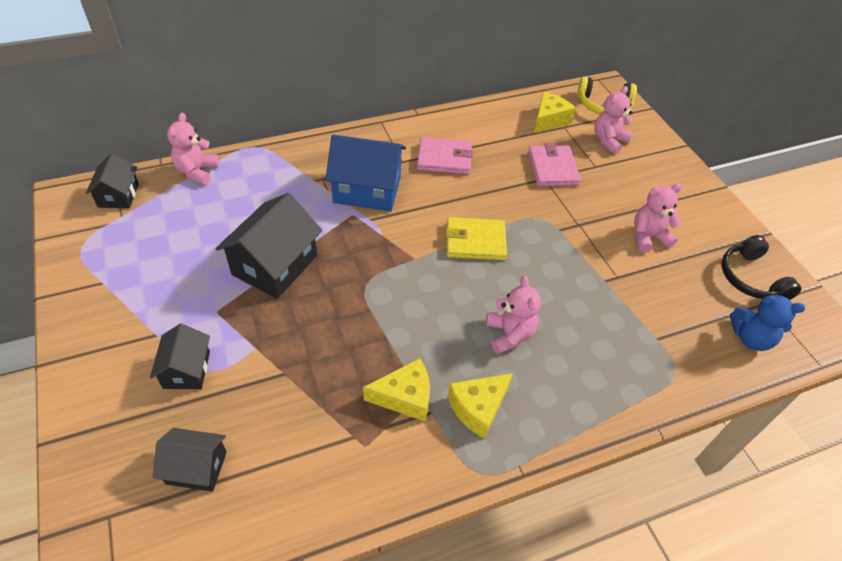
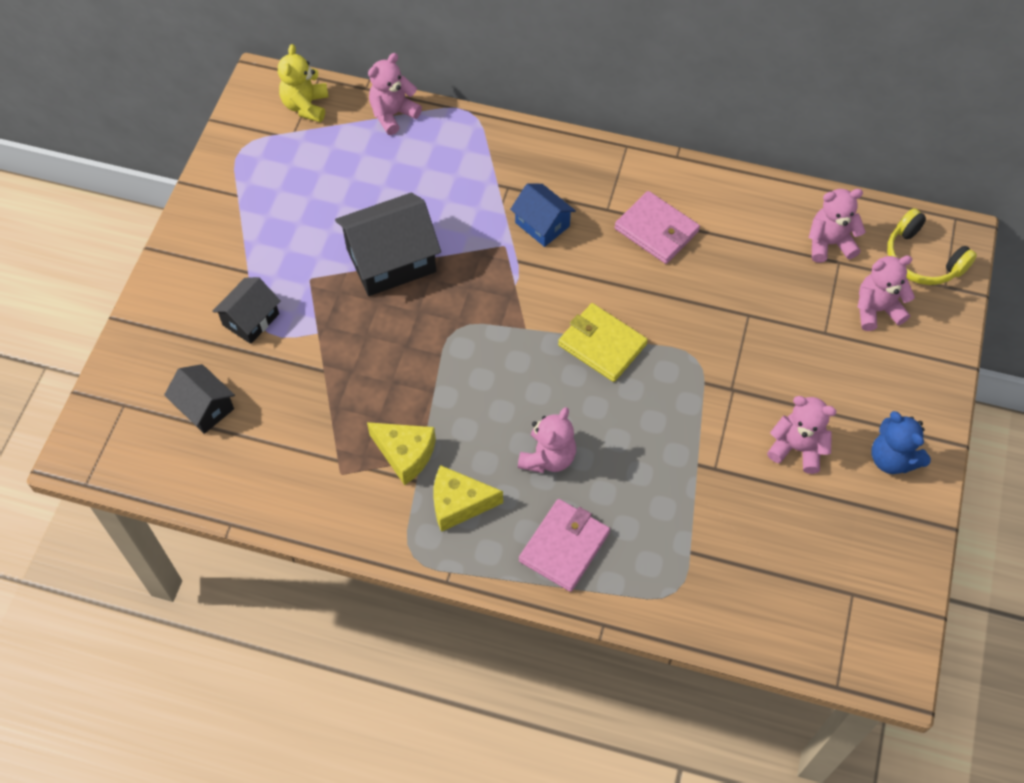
camera: 40 degrees right, 10 degrees up
black house [86,153,139,208] -> yellow teddy bear [278,44,329,122]
blue house [325,135,406,211] -> blue house [510,184,576,247], size x0.58
pink wallet [528,143,581,186] -> pink wallet moved to [519,499,610,592]
yellow cheese [534,92,576,133] -> pink teddy bear [809,189,866,263]
black headphones [722,235,801,300] -> none
blue teddy bear [730,294,805,351] -> blue teddy bear moved to [871,411,931,474]

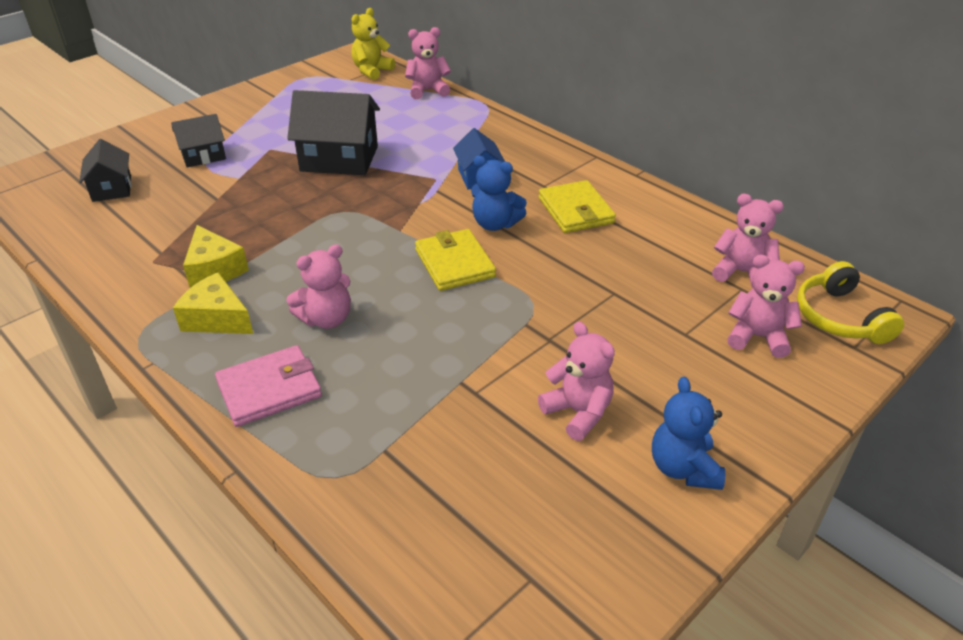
camera: 30 degrees right, 20 degrees down
pink wallet [614,191,700,264] -> yellow wallet [539,180,616,233]
none -> blue teddy bear [471,155,527,231]

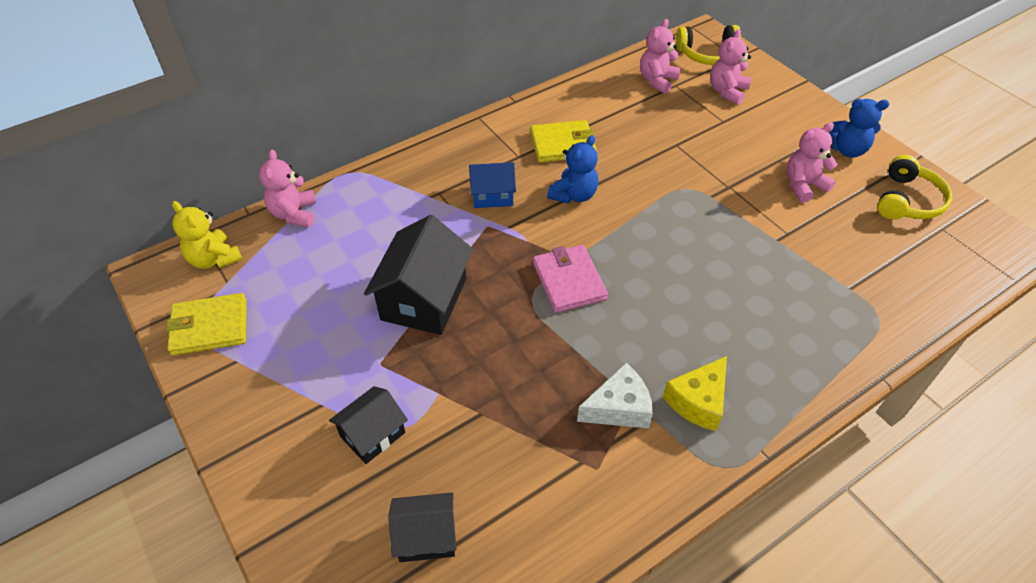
camera: 80 degrees left, 10 degrees up
black house [171,114,226,168] -> black house turned 60 degrees clockwise [329,386,408,464]
yellow cheese [183,225,249,288] -> white cheese [577,363,653,428]
pink wallet [215,345,322,427] -> pink wallet moved to [533,245,608,313]
pink teddy bear [286,244,351,329] -> none
yellow wallet [415,229,496,291] -> yellow wallet moved to [166,293,247,356]
none -> yellow headphones [877,155,952,219]

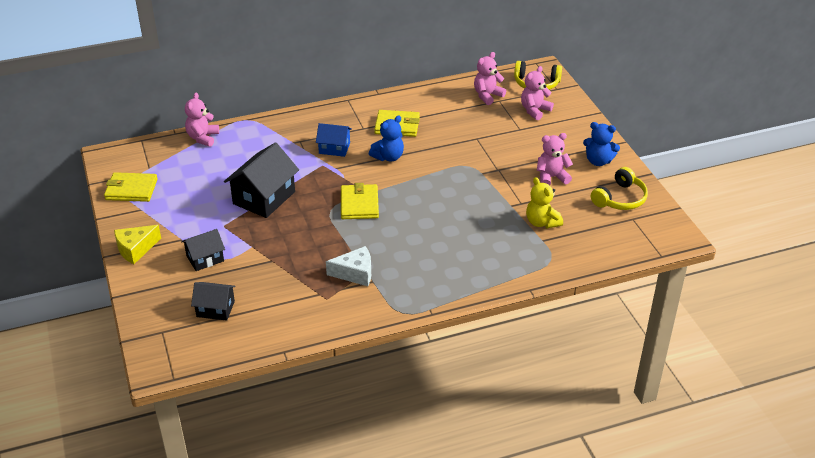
camera: 15 degrees right, 10 degrees down
yellow teddy bear [172,201,242,269] -> yellow teddy bear moved to [526,177,563,228]
pink wallet [533,245,608,313] -> yellow wallet [341,183,379,219]
yellow cheese [663,356,727,431] -> yellow cheese moved to [114,225,161,264]

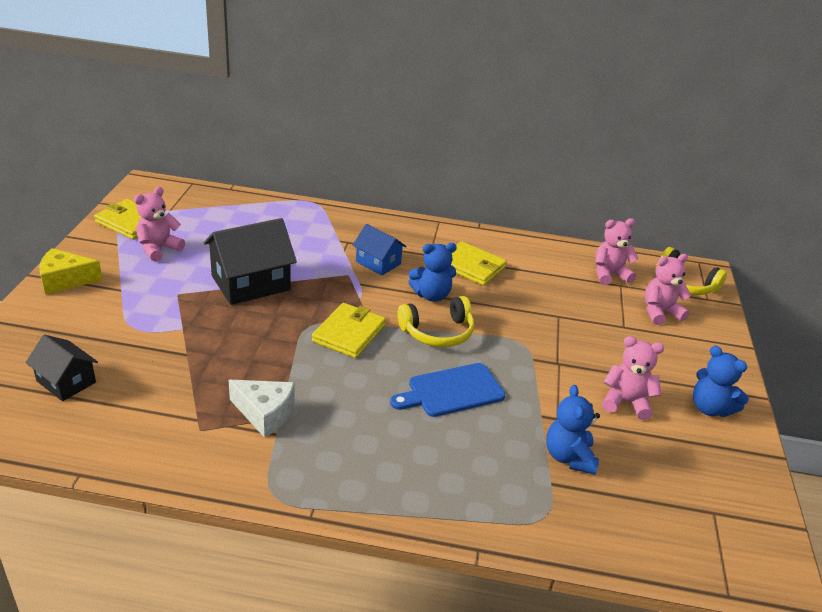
camera: 25 degrees right, 5 degrees down
black house [181,229,225,271] -> none
pink teddy bear [185,92,219,147] -> pink teddy bear moved to [134,187,185,262]
yellow teddy bear [526,177,563,228] -> blue teddy bear [546,385,600,475]
yellow headphones [591,167,648,210] -> yellow headphones moved to [397,296,474,347]
none -> blue cutting board [390,363,505,417]

